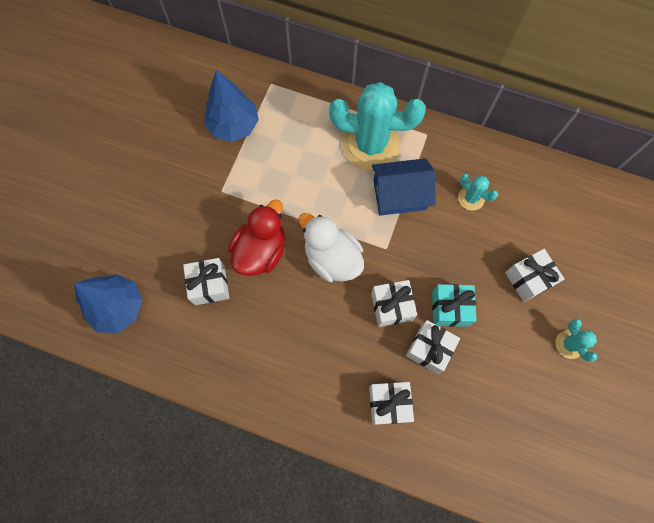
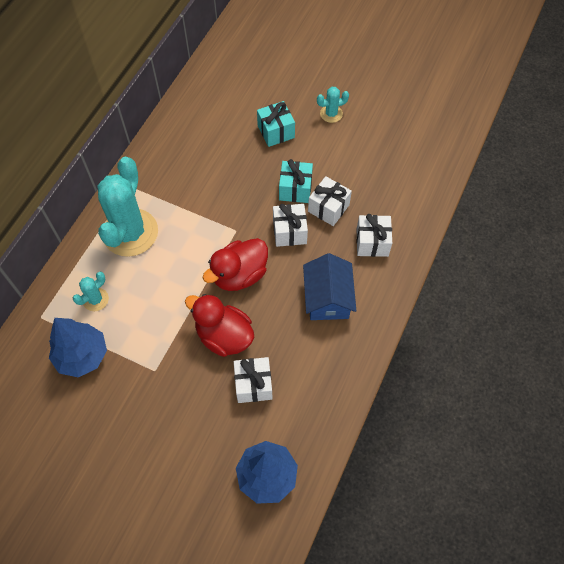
camera: 85 degrees left, 10 degrees down
white duck [298,213,364,282] -> red duck [202,238,268,291]
blue house [372,158,435,216] -> blue house moved to [303,253,356,320]
turquoise cactus [458,173,498,211] -> turquoise cactus moved to [73,272,109,311]
white gift [505,249,565,302] -> turquoise gift [257,101,295,147]

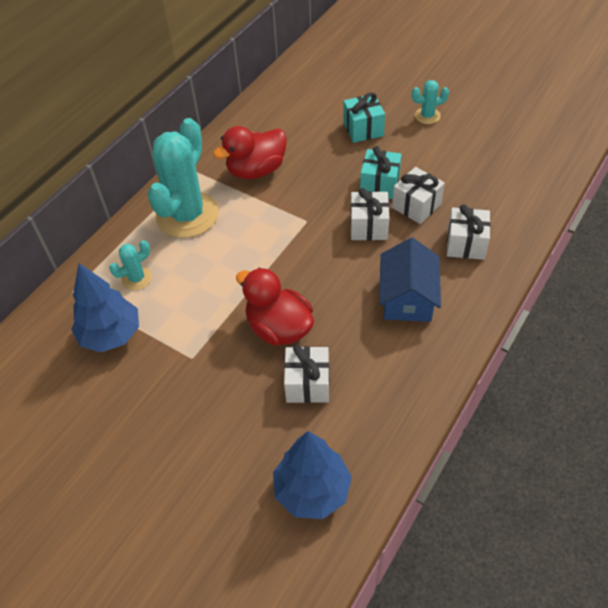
camera: 10 degrees right, 10 degrees down
red duck [202,238,268,291] -> red duck moved to [213,126,287,179]

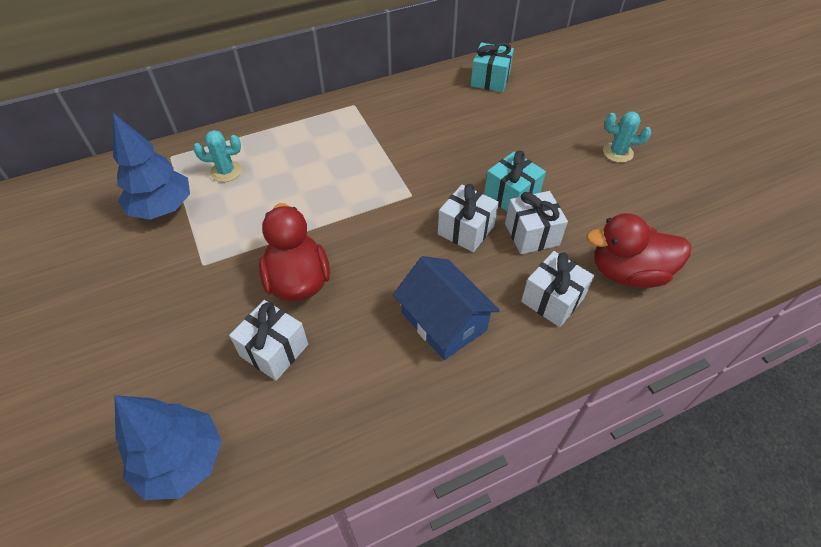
camera: 30 degrees right, 0 degrees up
turquoise cactus [148,118,219,238] -> none
red duck [213,126,287,179] -> red duck moved to [586,213,691,288]
turquoise gift [343,92,385,143] -> turquoise gift moved to [471,42,514,92]
blue house [379,238,441,322] -> blue house turned 75 degrees counterclockwise [393,256,500,360]

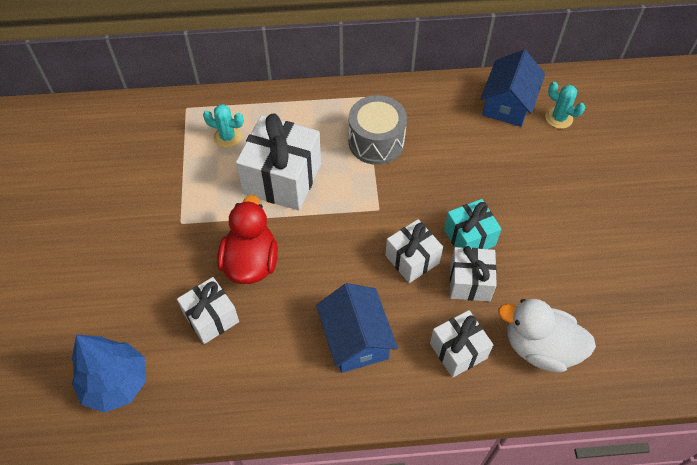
camera: 20 degrees right, 5 degrees up
blue tree [113,113,190,220] -> none
turquoise gift [471,42,514,92] -> blue house [480,50,545,127]
red duck [586,213,691,288] -> white duck [498,299,596,373]
turquoise cactus [603,112,651,163] -> turquoise cactus moved to [545,82,585,129]
none -> white gift [236,113,321,211]
none -> grey drum [349,95,407,165]

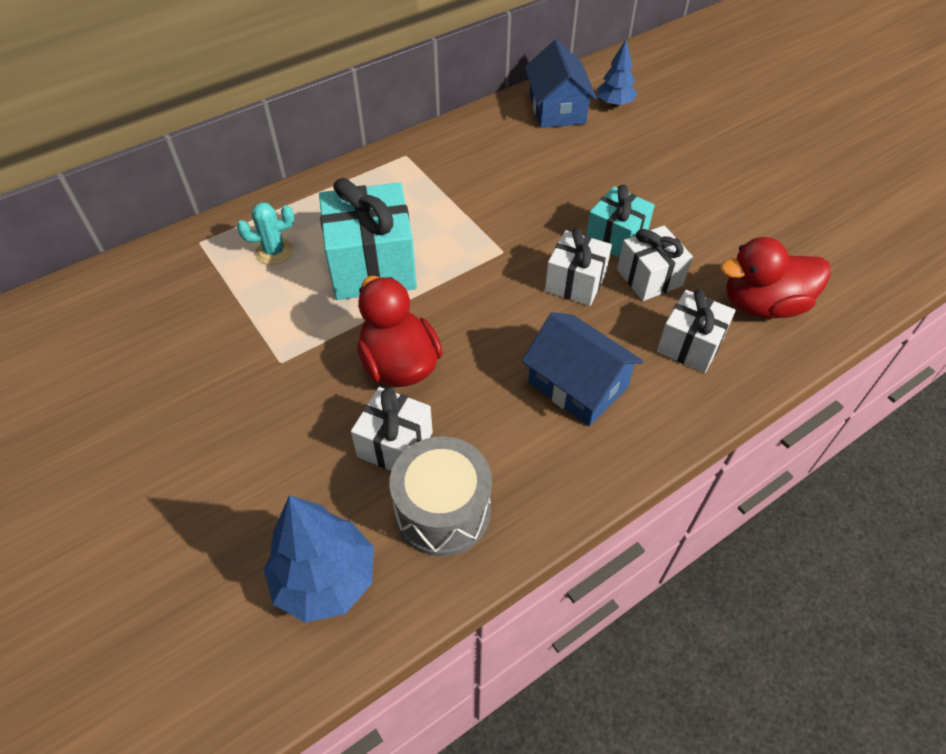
camera: 30 degrees left, 5 degrees down
white gift [236,113,321,211] -> turquoise gift [319,178,417,300]
grey drum [349,95,407,165] -> grey drum moved to [390,436,492,556]
white duck [498,299,596,373] -> red duck [720,237,830,318]
turquoise cactus [545,82,585,129] -> blue tree [597,40,637,107]

